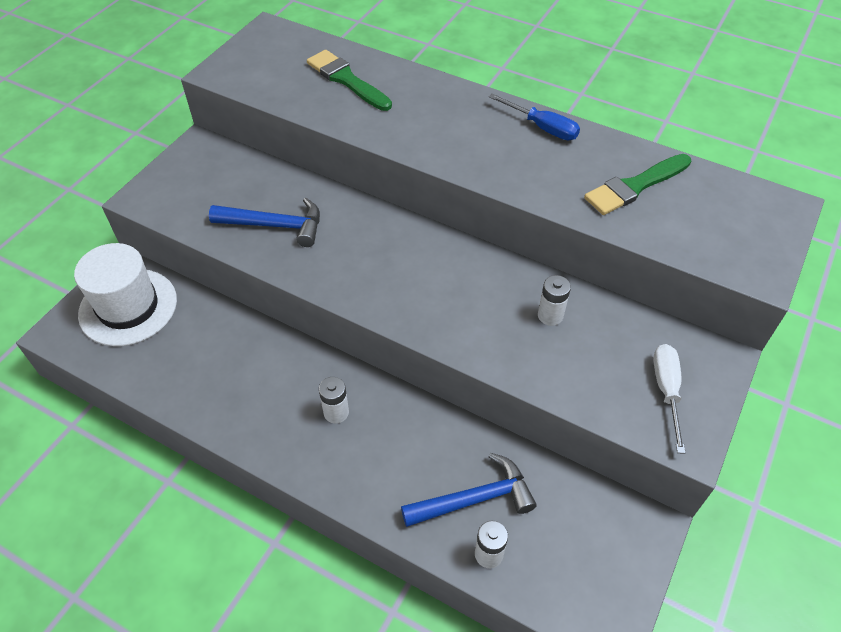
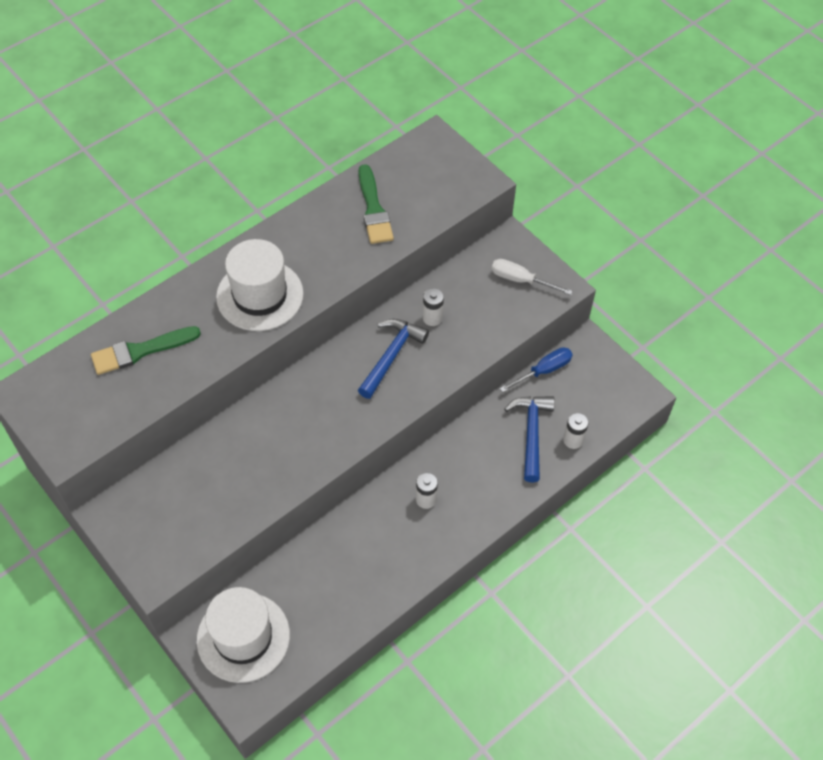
camera: 70 degrees left, 5 degrees up
blue hammer [209,198,320,247] -> blue hammer moved to [358,319,429,399]
blue screwdriver [489,94,580,140] -> blue screwdriver moved to [500,347,573,392]
none -> white hat [216,239,304,331]

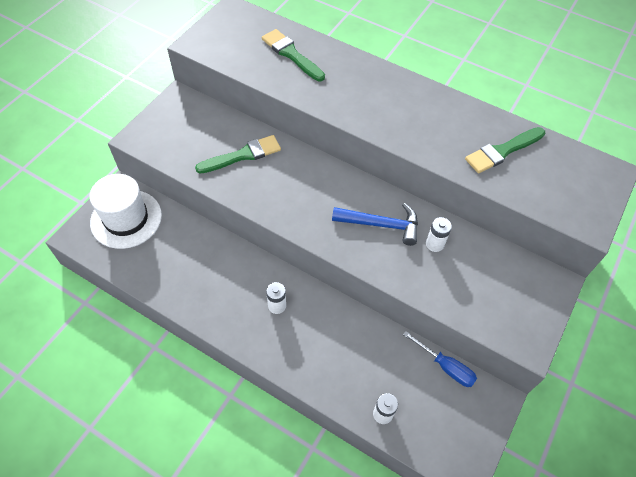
camera: 70 degrees right, 0 degrees up
white hat [216,239,304,331] -> none
white screwdriver [492,259,573,295] -> none
blue hammer [505,396,555,483] -> none
none -> green brush [195,135,281,174]

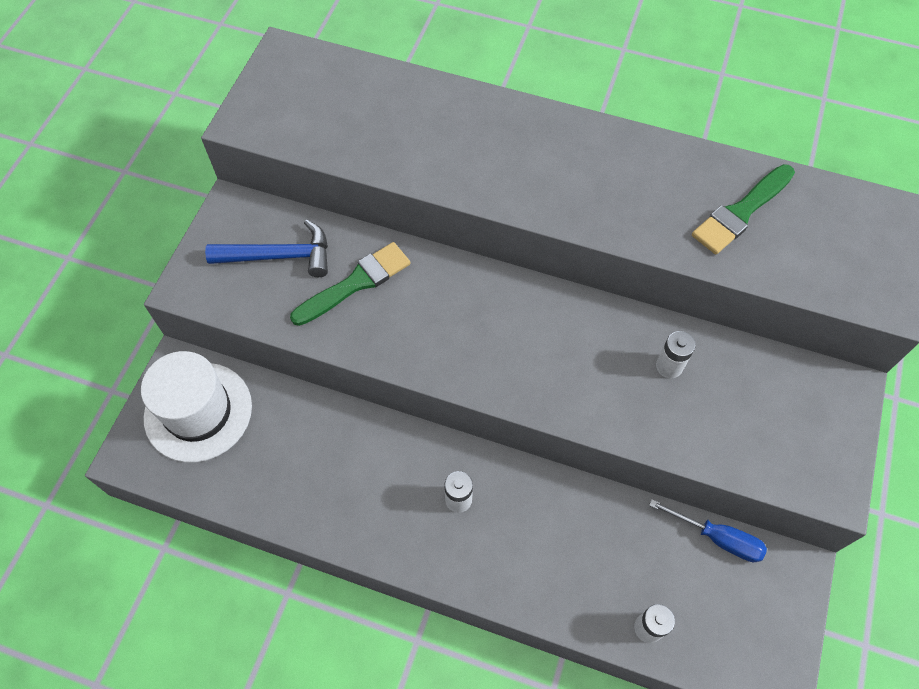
camera: 10 degrees left, 5 degrees up
green brush [262,29,325,81] -> none
blue hammer [332,203,418,246] -> blue hammer moved to [205,219,328,277]

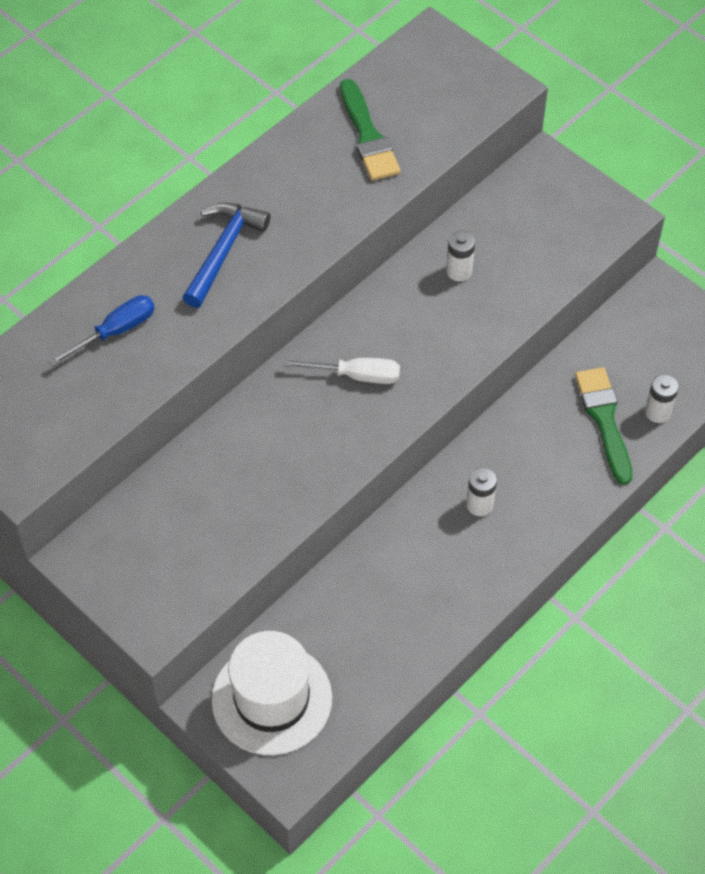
camera: 65 degrees left, 5 degrees down
blue hammer [205,219,328,277] -> blue hammer moved to [182,203,271,308]
green brush [290,242,410,326] -> green brush moved to [575,367,633,485]
blue screwdriver [649,499,767,562] -> blue screwdriver moved to [48,295,155,367]
none -> white screwdriver [282,358,400,384]

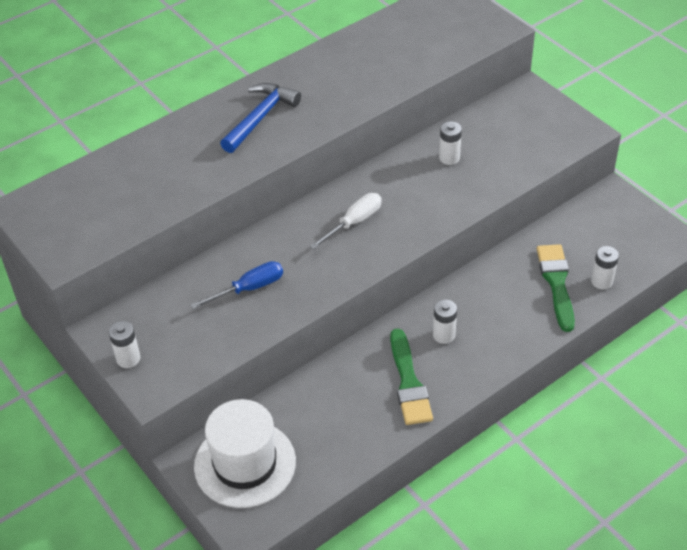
camera: 10 degrees right, 10 degrees down
blue screwdriver [48,295,155,367] -> blue screwdriver moved to [190,261,283,309]
white screwdriver [282,358,400,384] -> white screwdriver turned 60 degrees counterclockwise [310,193,382,249]
green brush [340,79,400,180] -> green brush moved to [390,328,433,425]
none -> white battery [109,321,140,368]

